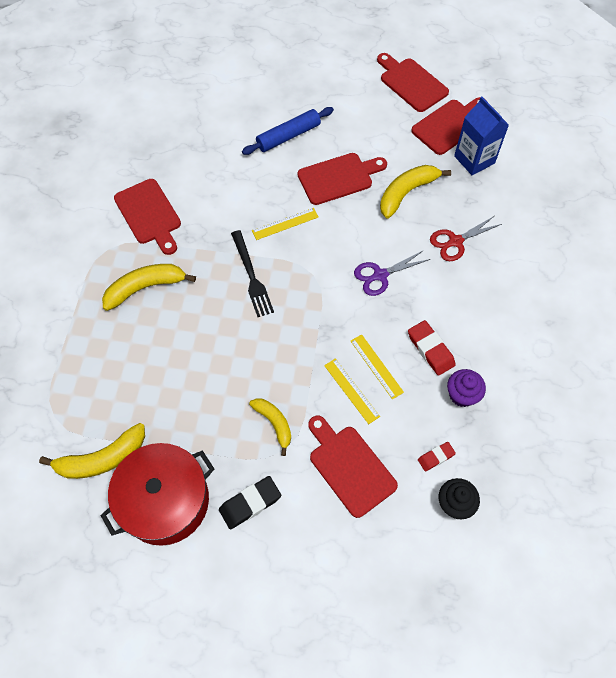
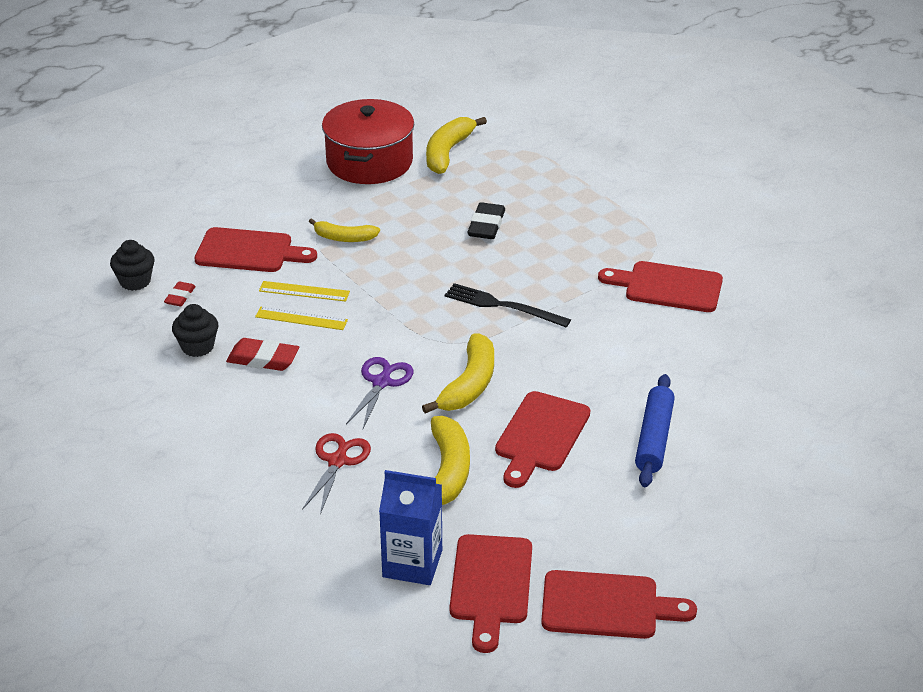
camera: 135 degrees right, 25 degrees down
yellow banana [102,264,196,311] -> yellow banana moved to [422,333,494,413]
black eraser [219,476,281,529] -> black eraser moved to [467,202,505,239]
yellow ruler [252,208,319,240] -> none
purple cupcake [447,369,486,407] -> black cupcake [172,304,218,357]

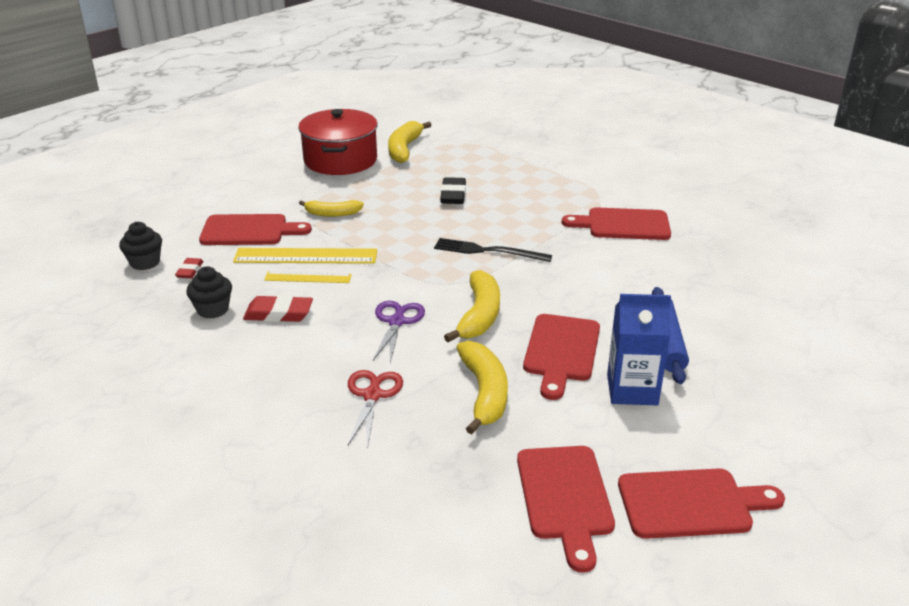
camera: 10 degrees left, 5 degrees down
yellow ruler [259,281,350,302] -> yellow ruler [233,248,377,264], size x1.71
blue carton [379,470,442,585] -> blue carton moved to [607,294,671,405]

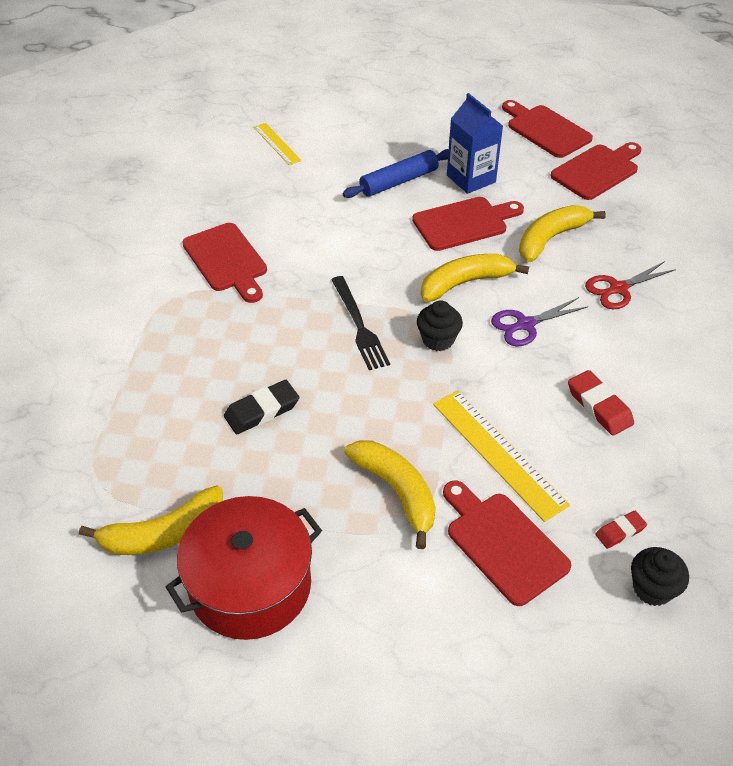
camera: 125 degrees left, 15 degrees up
black cupcake [186,266,232,319] -> black cupcake moved to [417,301,463,351]
yellow ruler [264,271,352,283] -> yellow ruler moved to [254,123,302,165]
yellow banana [299,200,364,217] -> yellow banana [344,440,436,549], size x1.55

